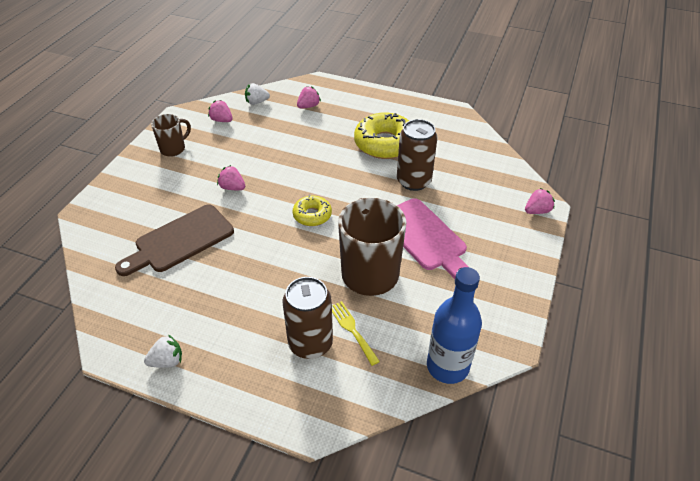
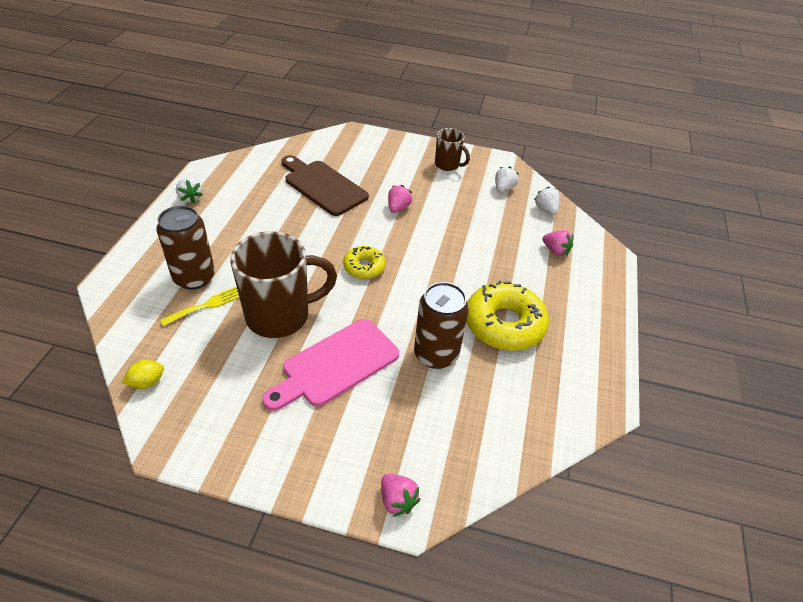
camera: 80 degrees right, 0 degrees up
pink strawberry [208,100,233,122] -> white strawberry [495,166,519,193]
blue bottle [427,267,482,384] -> yellow lemon [122,360,164,389]

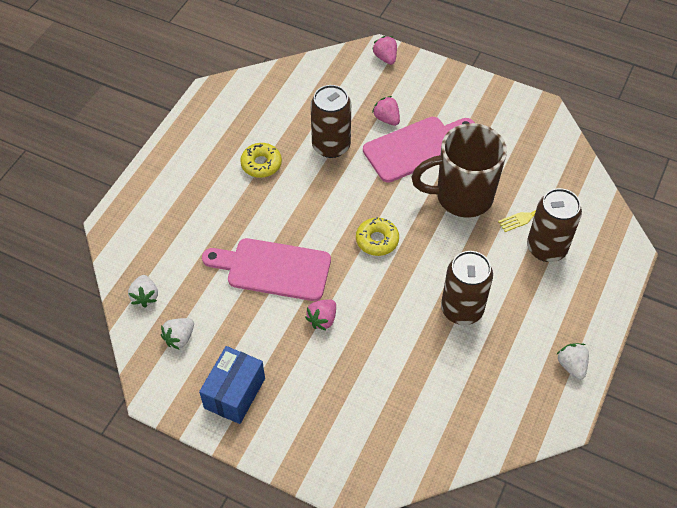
camera: 165 degrees left, 10 degrees up
yellow lemon [122,360,164,389] -> none
brown cutting board [281,155,369,216] -> none
brown mug [435,128,470,171] -> blue box [199,346,265,424]
yellow donut [467,280,549,351] -> yellow donut [240,143,282,178], size x0.55
pink strawberry [542,230,573,256] -> pink strawberry moved to [372,96,400,126]
none -> pink cutting board [202,238,331,301]
none -> brown can [441,251,493,325]

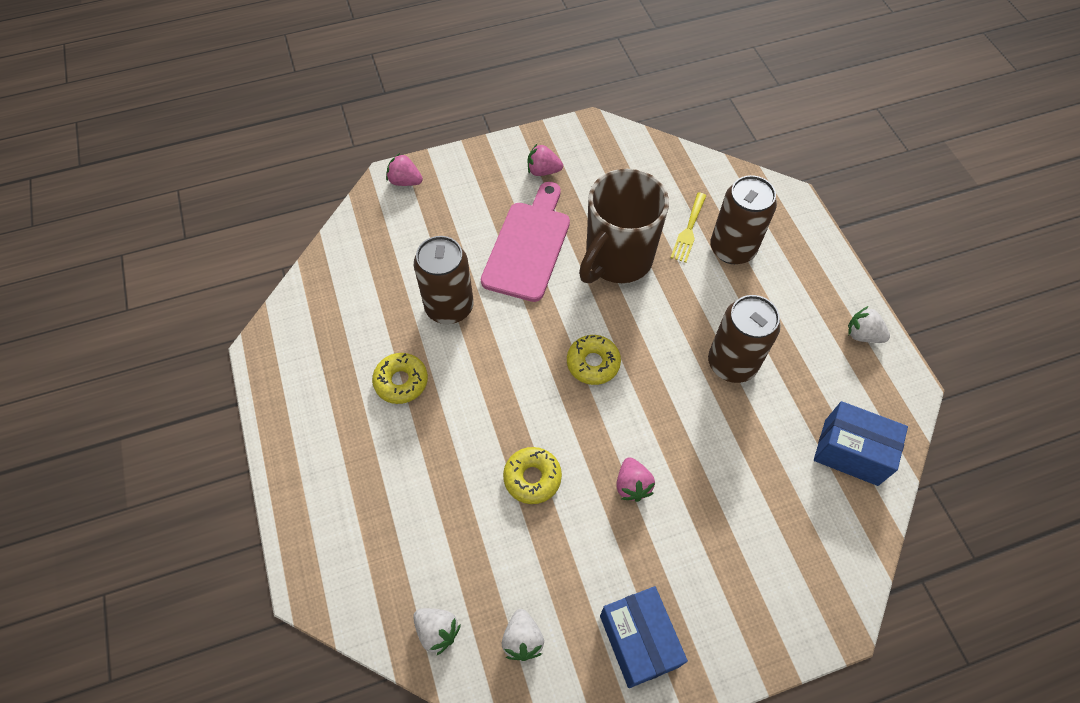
camera: 45 degrees left, 5 degrees up
pink cutting board [202,238,331,301] -> yellow donut [503,447,562,504]
pink strawberry [372,96,400,126] -> pink strawberry moved to [528,144,563,176]
none -> blue box [814,401,908,486]

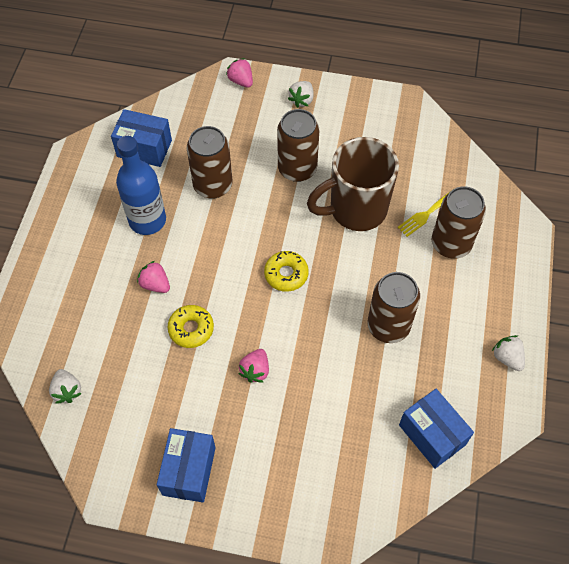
camera: 30 degrees right, 0 degrees up
yellow donut [372,353,428,404] -> blue bottle [116,136,166,235]
pink cutting board [481,182,570,302] -> brown can [277,109,319,182]
white strawberry [502,609,544,661] -> white strawberry moved to [288,81,313,108]
pink strawberry [528,144,563,176] -> pink strawberry moved to [137,261,170,293]
none -> blue box [111,109,172,167]

